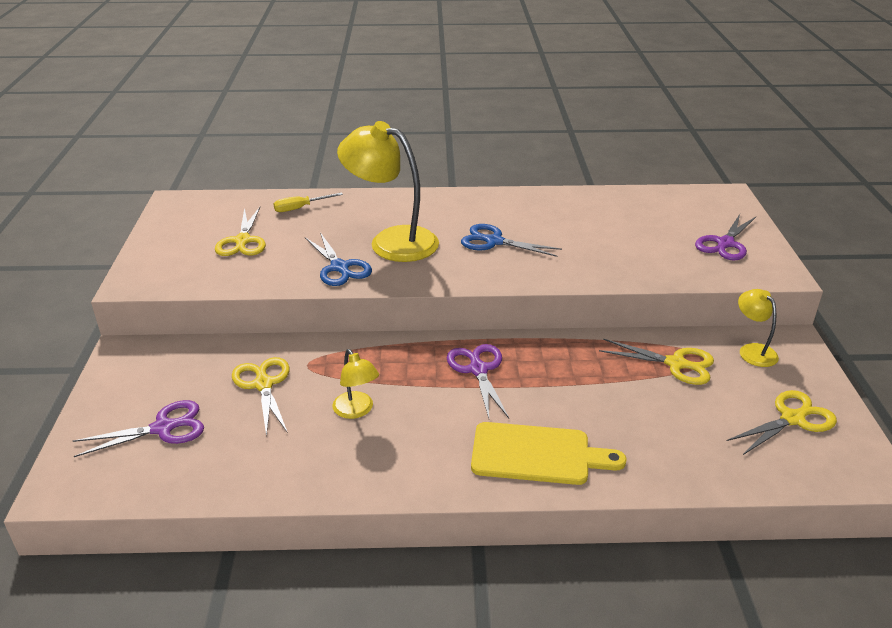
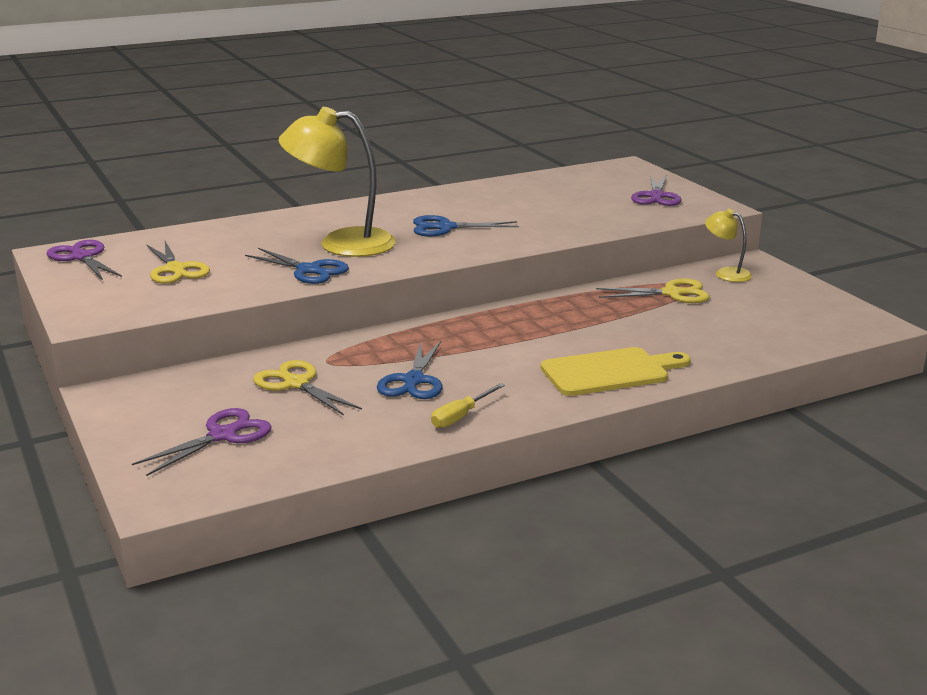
camera: 25 degrees left, 10 degrees down
yellow screwdriver [274,192,343,212] -> yellow screwdriver moved to [431,383,505,428]
yellow lamp [332,349,379,419] -> blue scissors [377,341,442,399]
purple scissors [447,344,509,418] -> purple scissors moved to [47,240,122,280]
yellow scissors [727,390,837,455] -> none

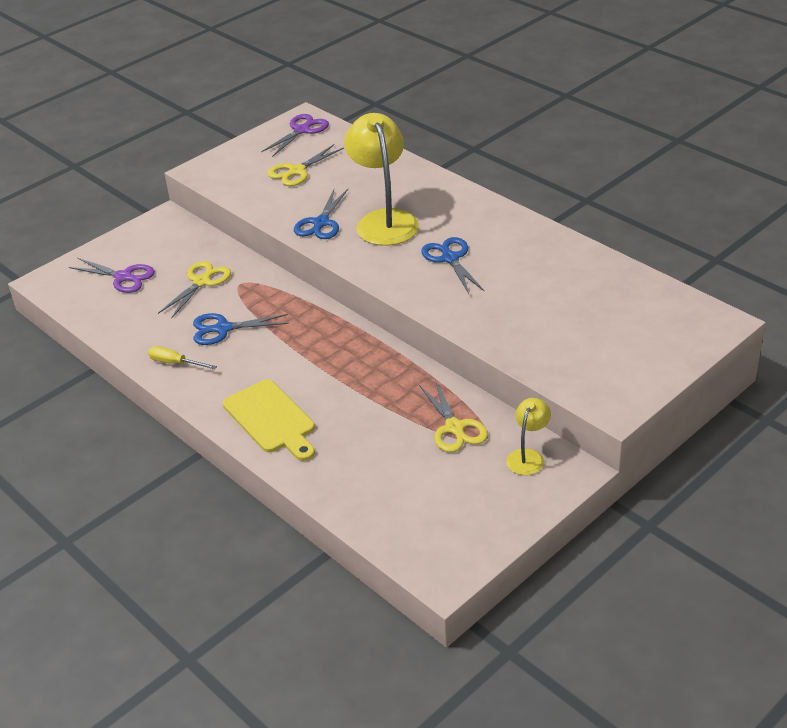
camera: 75 degrees right, 15 degrees up
purple scissors [631,174,682,206] -> none

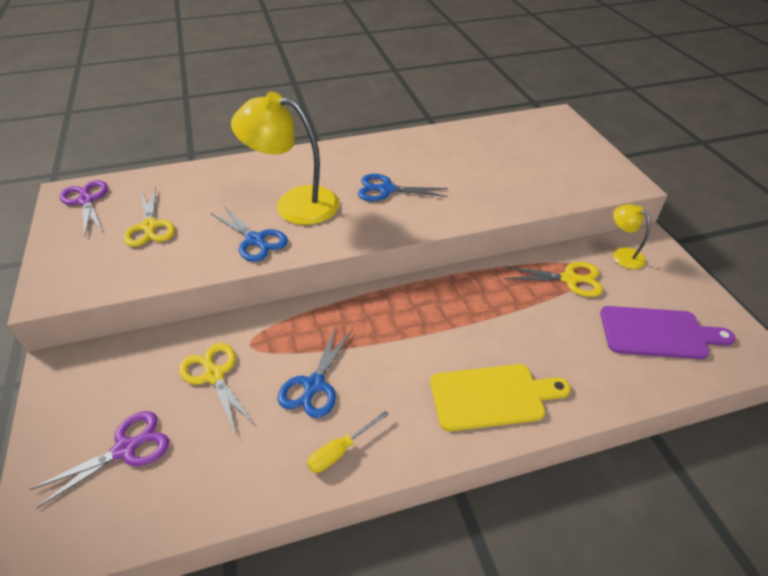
camera: 65 degrees left, 5 degrees up
none -> purple cutting board [600,306,736,359]

